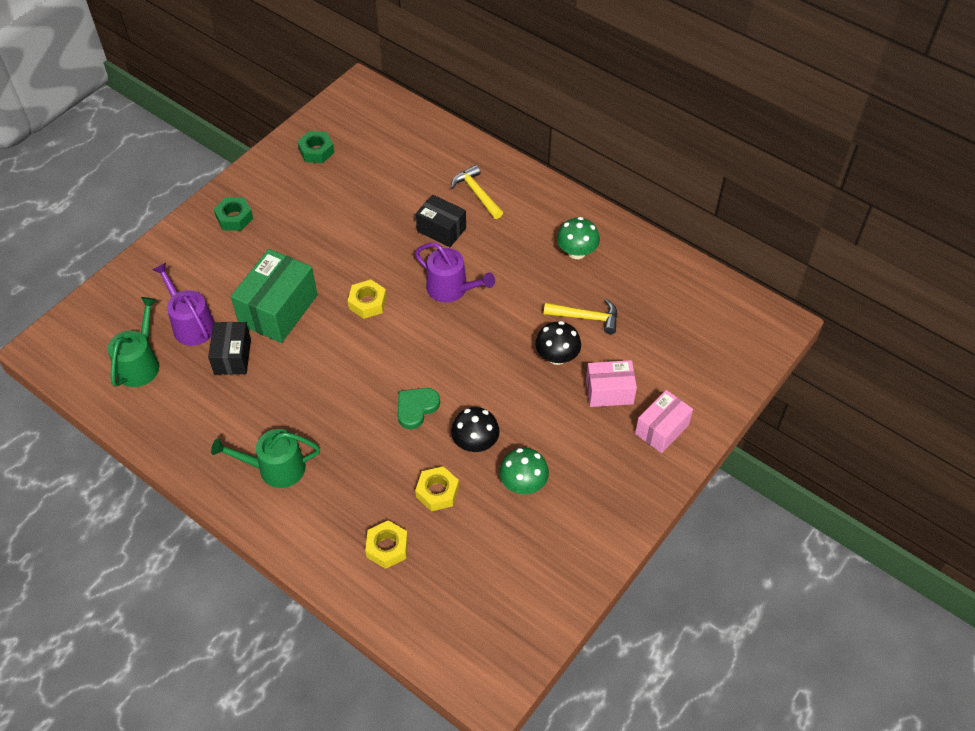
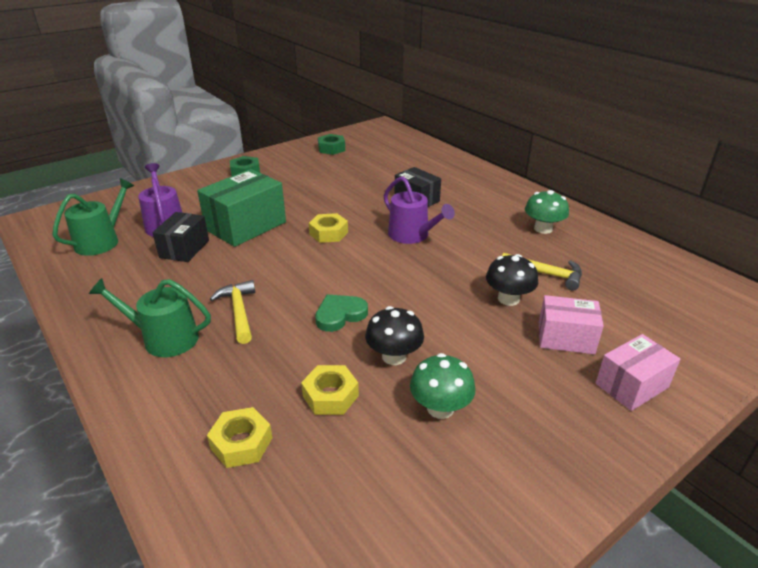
camera: 15 degrees right, 20 degrees down
yellow hammer [451,165,503,219] -> yellow hammer moved to [210,280,255,344]

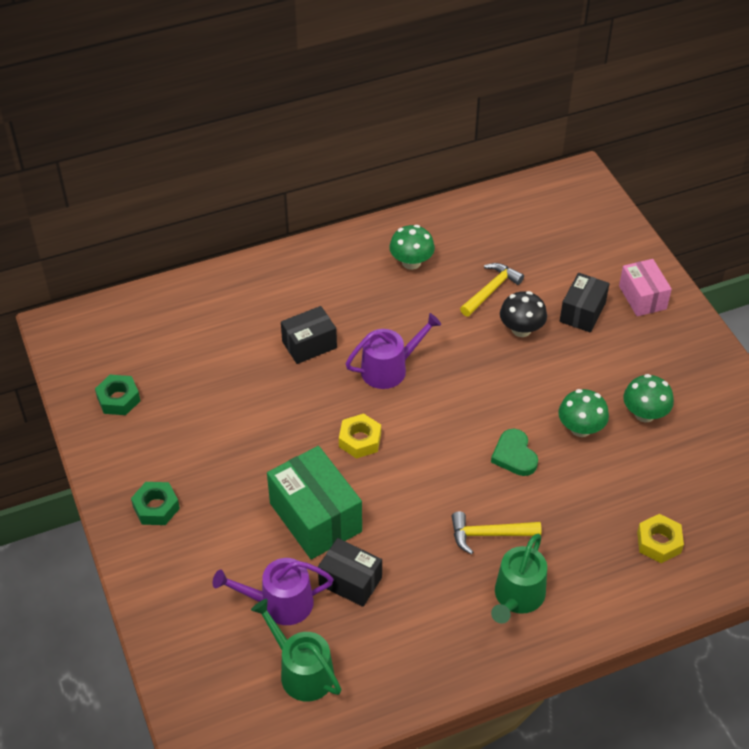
camera: 75 degrees left, 15 degrees up
yellow nut [301,365,359,415] -> none
black mushroom [365,306,424,365] -> green mushroom [558,389,609,437]
pink box [539,295,604,354] -> black box [560,273,610,333]

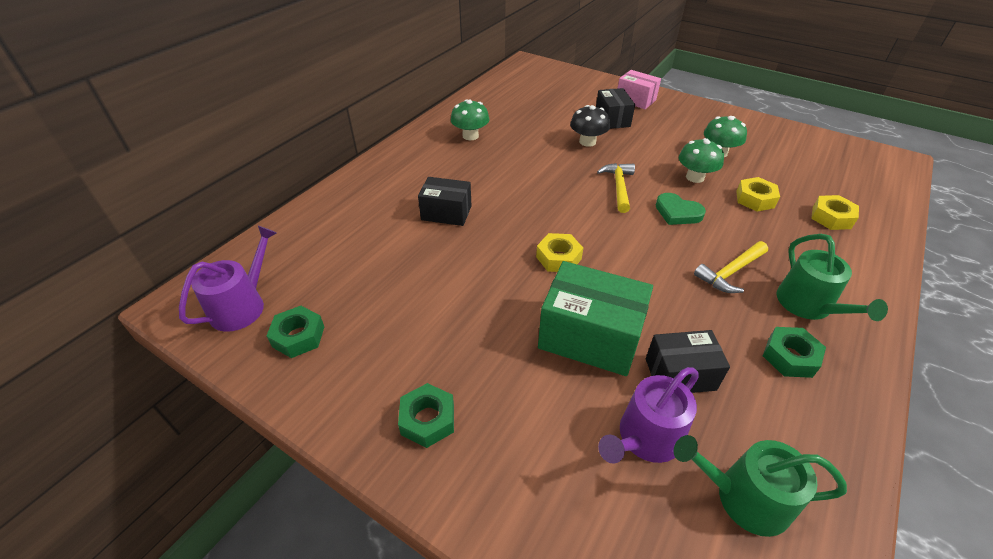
camera: 35 degrees left, 5 degrees down
black box [281,306,337,364] -> black box turned 75 degrees clockwise [418,177,472,226]
purple watering can [346,313,441,389] -> purple watering can moved to [179,226,277,332]
yellow hammer [460,263,524,317] -> yellow hammer moved to [597,163,635,213]
none -> yellow nut [736,177,780,212]
none -> green nut [763,327,826,378]

